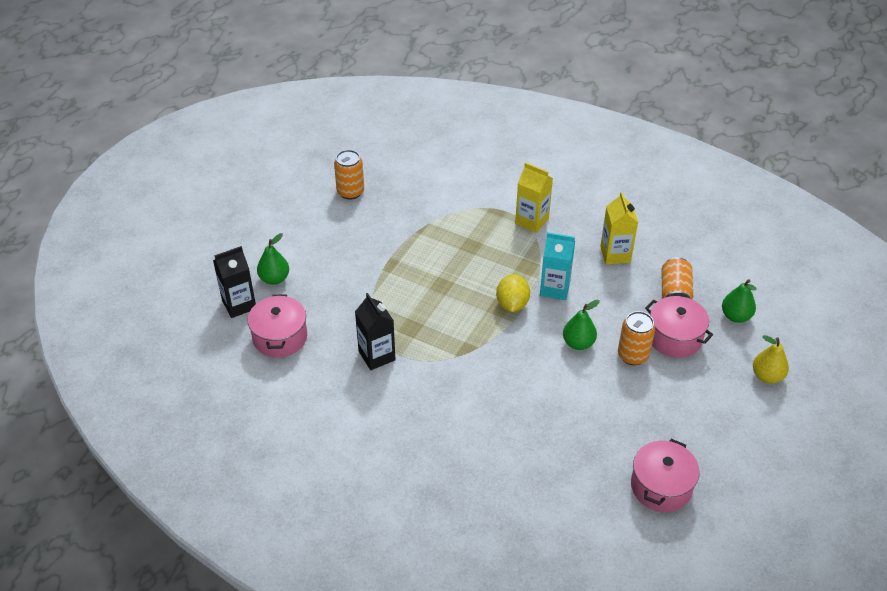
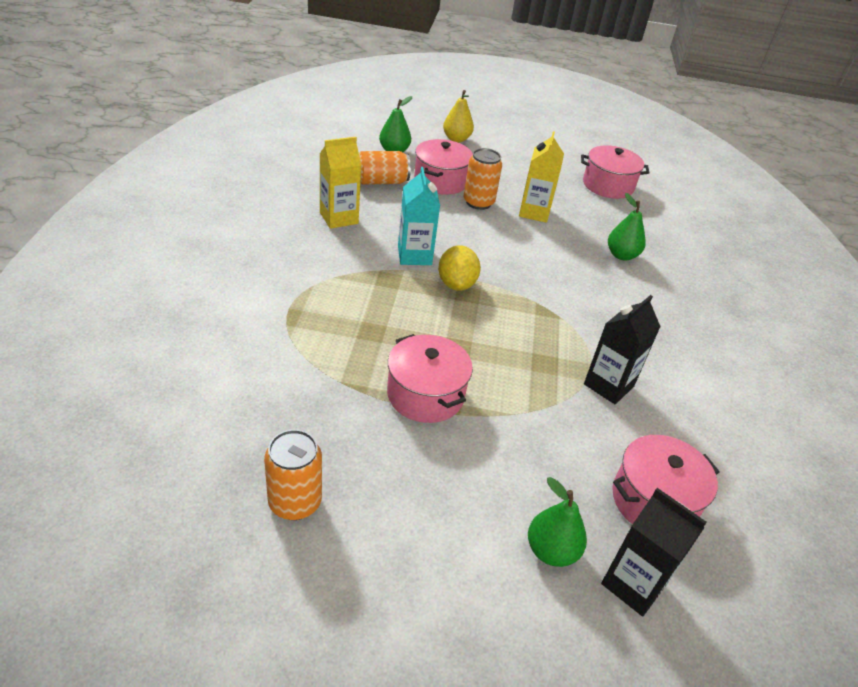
camera: 115 degrees left, 5 degrees down
yellow lemon [496,274,530,312] -> yellow lemon turned 75 degrees counterclockwise [438,245,481,291]
yellow carton [515,162,553,233] -> yellow carton moved to [519,131,564,223]
green pear [563,300,600,350] -> green pear moved to [608,193,646,261]
none -> pink pot [387,334,473,423]

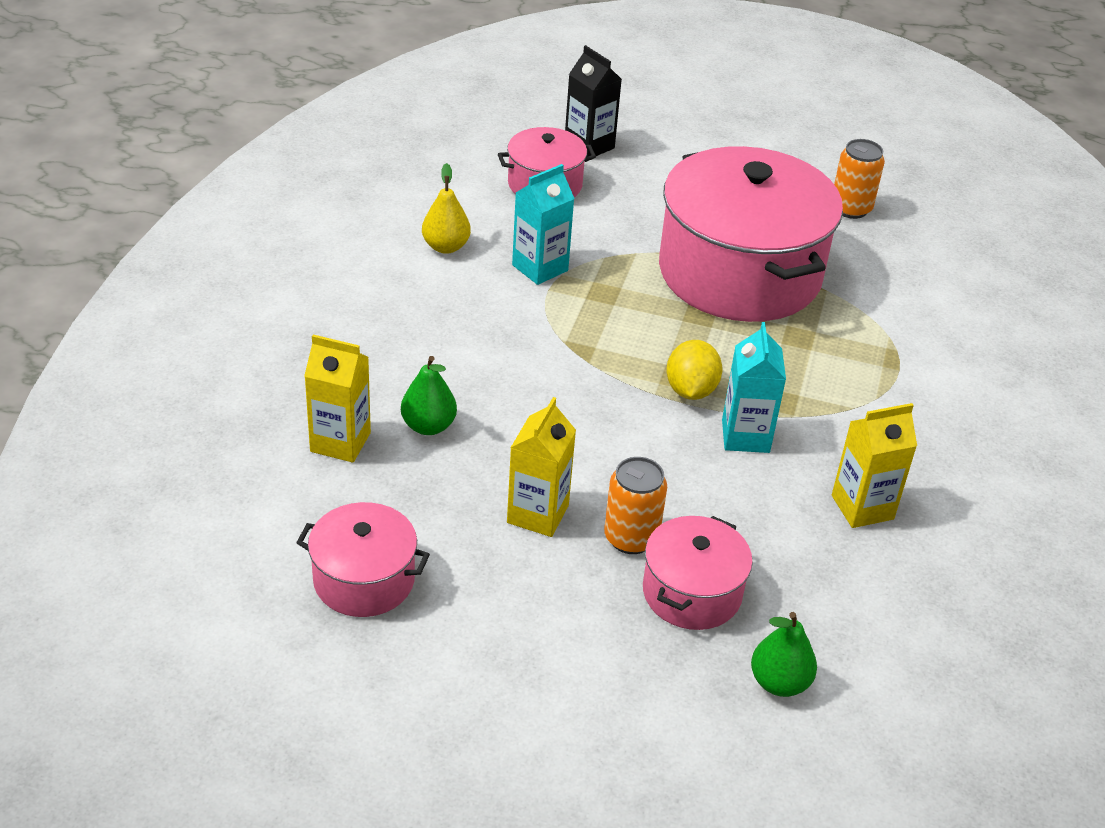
camera: 170 degrees left, 0 degrees up
orange can [359,151,411,185] -> none
pink pot [387,334,473,423] -> pink pot [659,146,843,322], size x2.07
yellow pear [443,90,474,142] -> yellow pear moved to [422,163,471,254]
green pear [528,477,587,567] -> none
black carton [584,295,660,404] -> turquoise carton [512,164,575,285]
none -> yellow carton [304,334,371,463]

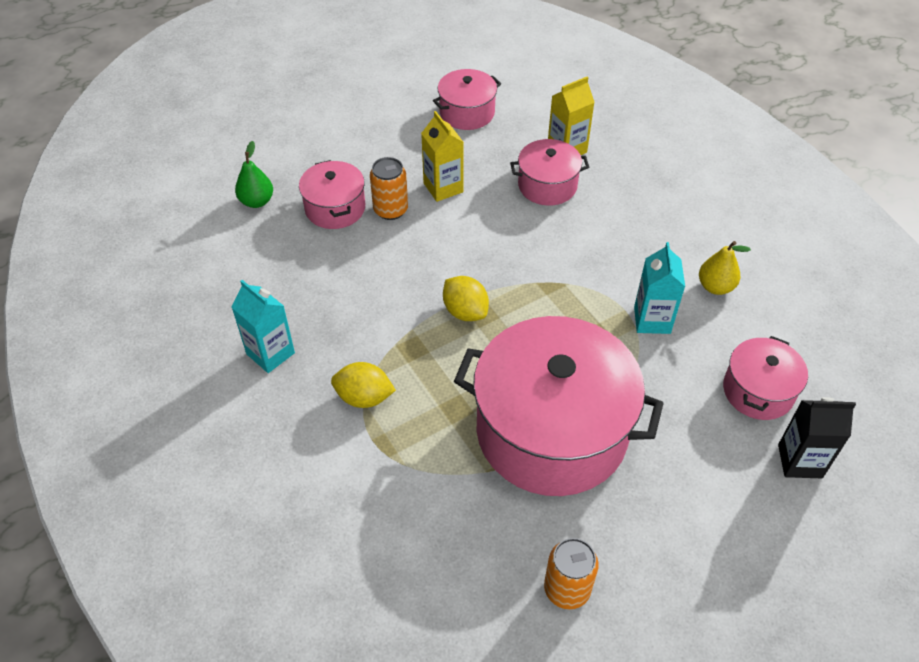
camera: 135 degrees right, 10 degrees up
green pear [401,356,457,435] -> pink pot [510,139,589,206]
turquoise carton [722,322,786,453] -> turquoise carton moved to [232,280,295,373]
yellow carton [832,403,917,528] -> none
none -> yellow lemon [331,362,396,408]

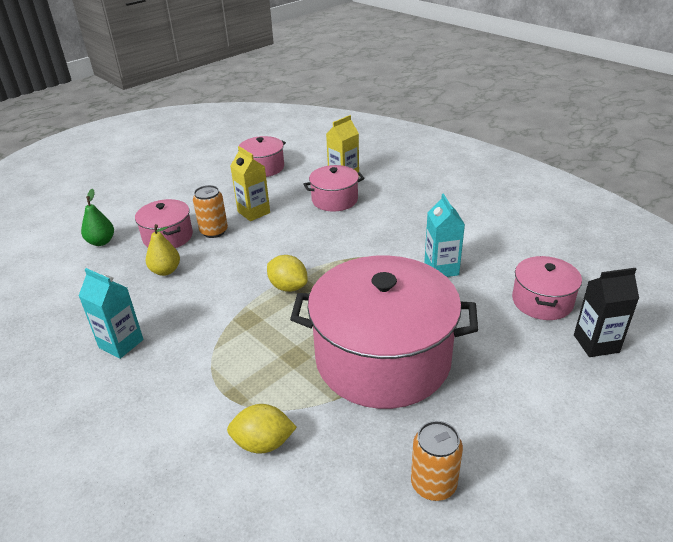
camera: 10 degrees left, 15 degrees down
yellow lemon [331,362,396,408] -> yellow lemon moved to [227,404,297,454]
yellow pear [699,241,751,295] -> yellow pear moved to [146,224,180,276]

